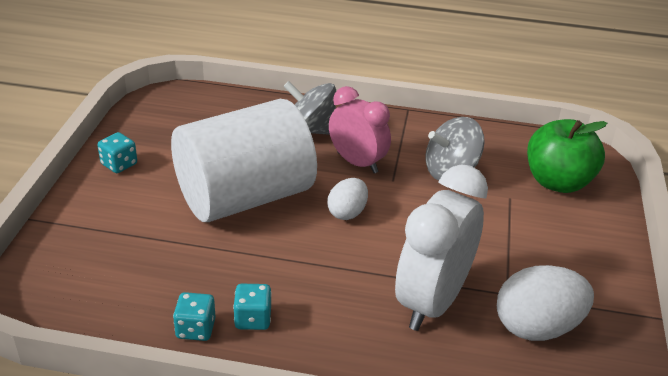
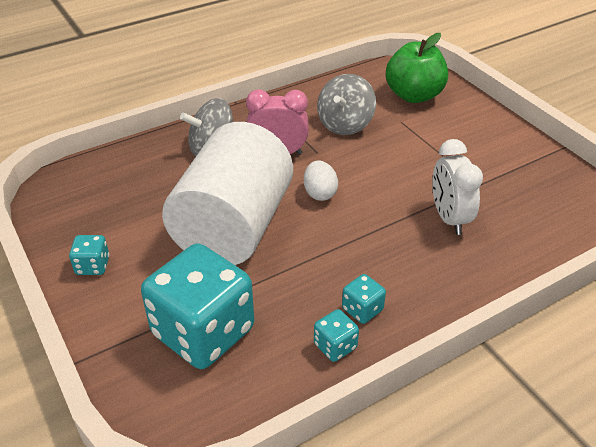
camera: 40 degrees left, 5 degrees up
white clock [395,164,488,331] -> white clock [432,139,483,235], size x0.66
white egg [497,265,594,341] -> none
none -> turquoise dice [141,244,254,369]

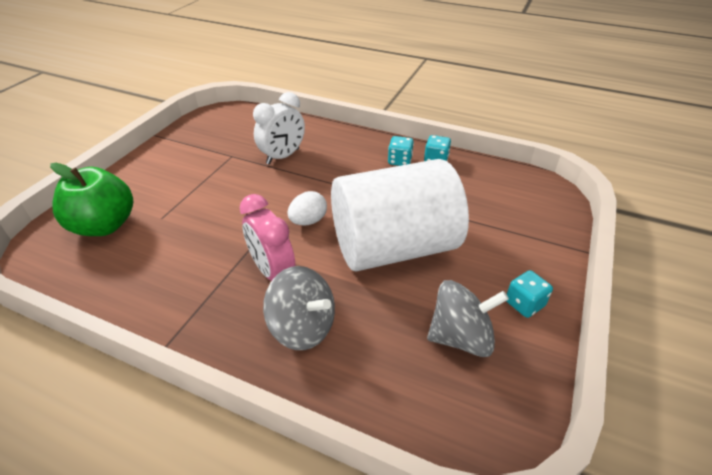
camera: 125 degrees left, 0 degrees up
turquoise dice [141,244,254,369] -> none
grey spinning top [317,74,376,135] -> grey spinning top moved to [427,280,509,357]

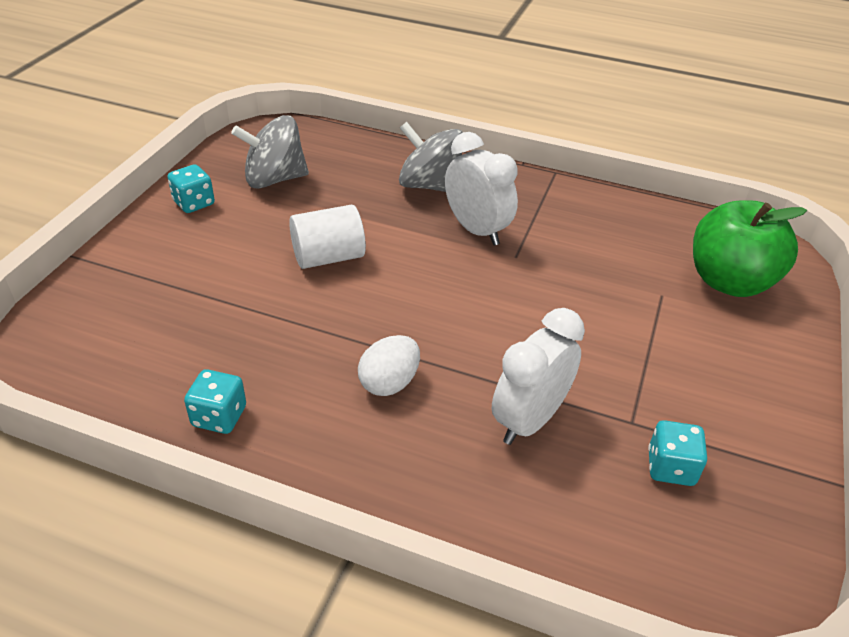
camera: 175 degrees right, 0 degrees up
pink clock [240,194,295,281] -> white clock [445,132,518,245]
white egg [287,191,327,226] -> white egg moved to [358,335,420,396]
white cylinder [331,159,469,272] -> white cylinder [289,204,366,269], size x0.46
turquoise dice [388,136,414,166] -> turquoise dice moved to [648,420,707,486]

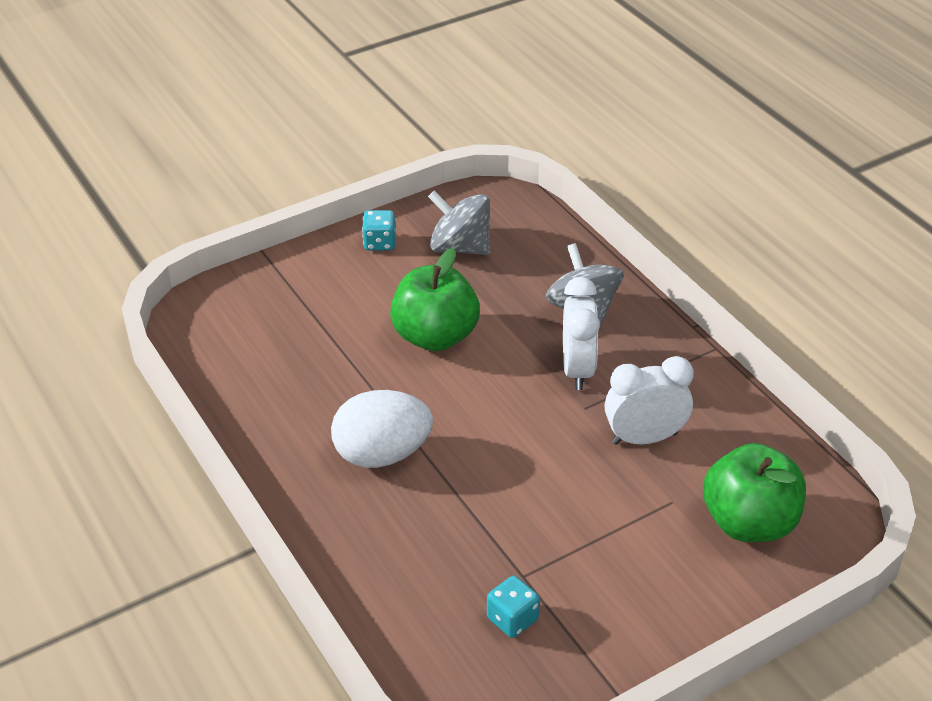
camera: 40 degrees right, 0 degrees up
turquoise dice [184,369,246,434] -> none
white cylinder [289,204,366,269] -> green apple [390,248,480,351]
white egg [358,335,420,396] -> white egg [331,390,433,468], size x1.68
white clock [492,308,585,445] -> white clock moved to [605,356,694,445]

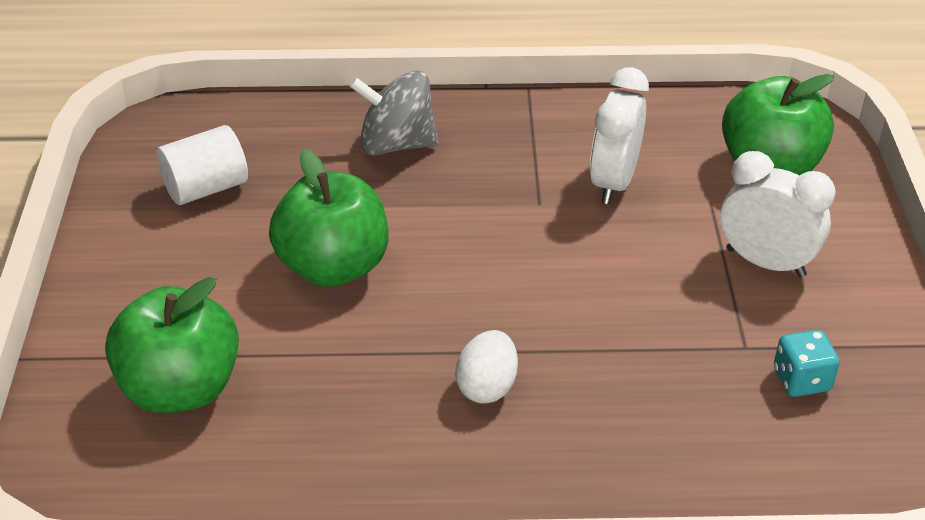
camera: 60 degrees left, 0 degrees up
white egg [331,390,433,468] -> white egg [455,330,518,404], size x0.59
turquoise dice [362,210,396,251] -> none
grey spinning top [428,190,491,255] -> white cylinder [156,125,248,205]
white clock [563,277,600,390] -> white clock moved to [720,151,836,277]
none -> green apple [105,277,239,413]

